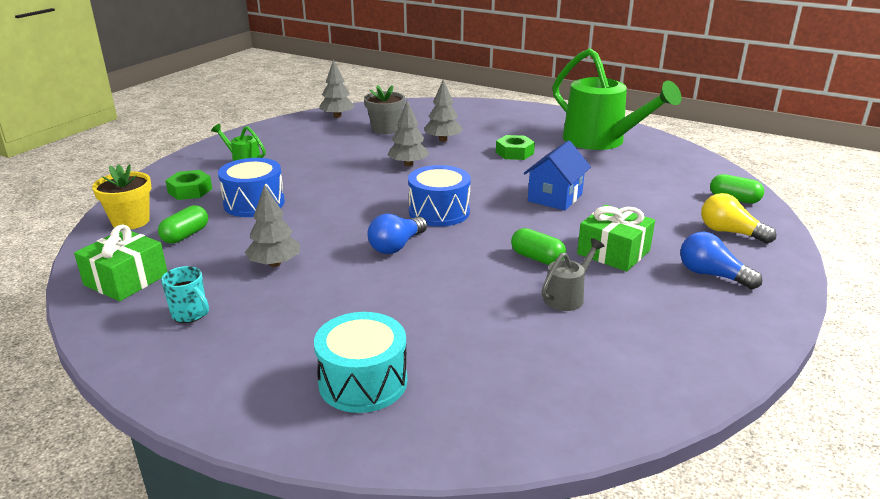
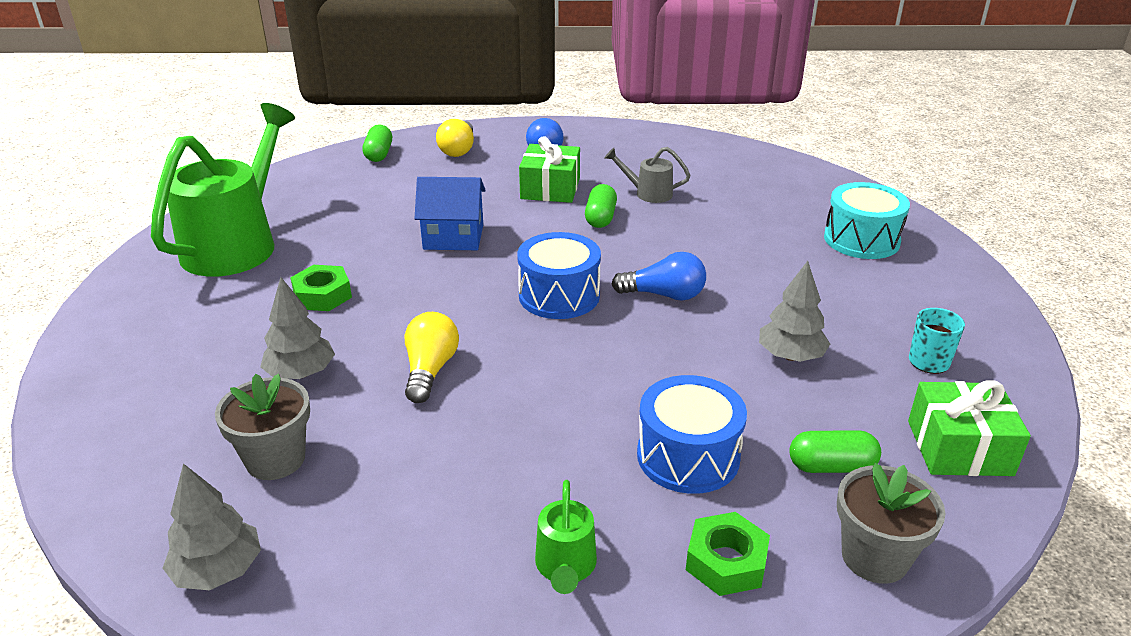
camera: 120 degrees left, 5 degrees up
yellow flower pot [92,164,152,230] -> grey flower pot [837,463,946,584]
grey tree [388,100,429,166] -> yellow light bulb [405,312,459,403]

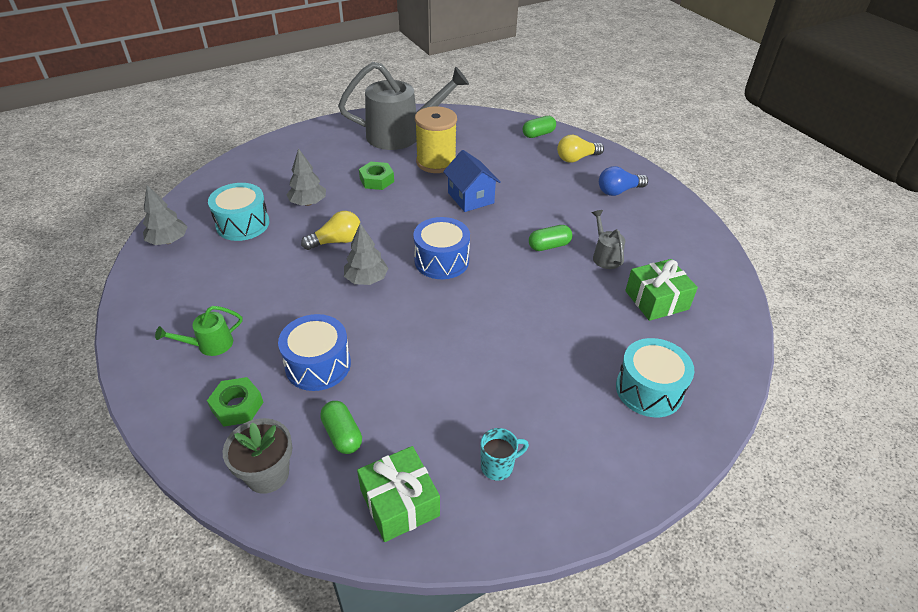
camera: 60 degrees right, 10 degrees up
green watering can [151,103,295,277] -> grey watering can [338,62,469,150]
grey flower pot [215,374,310,480] -> turquoise drum [208,183,269,241]
green gift [519,136,580,203] -> green gift moved to [625,259,698,321]
blue light bulb [611,252,706,301] -> none
grey tree [759,261,830,362] -> grey tree moved to [344,223,388,285]
none -> yellow spool [415,106,457,173]

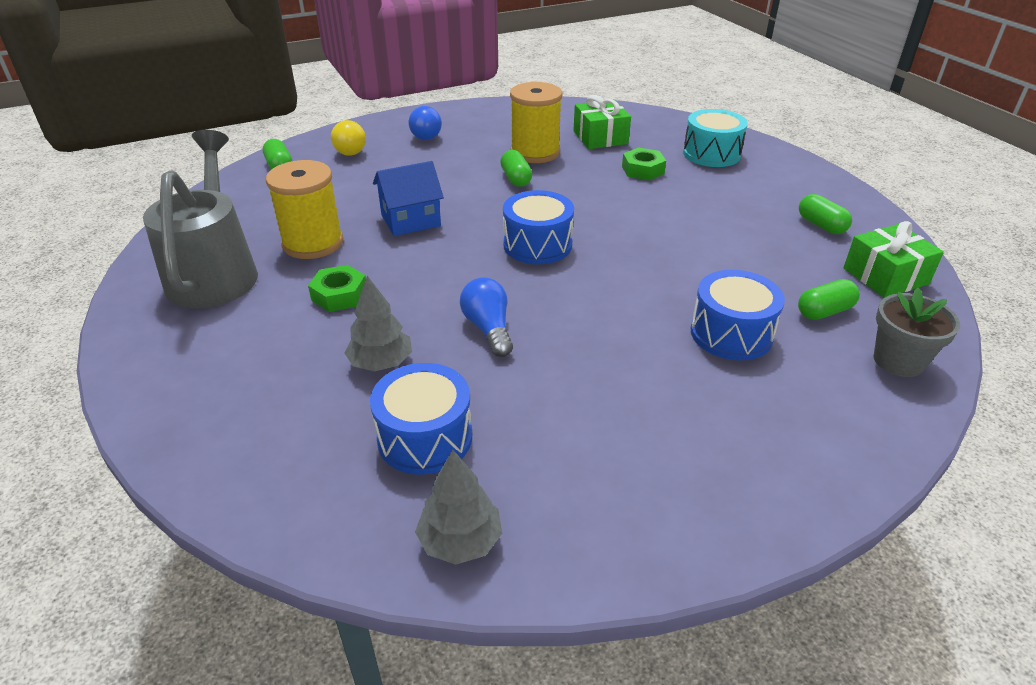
camera: 85 degrees left, 5 degrees down
green watering can [155,306,242,356] -> none
green nut [207,377,263,427] -> green nut moved to [622,147,666,180]
turquoise drum [208,183,269,241] -> blue drum [370,363,472,475]
yellow light bulb [301,211,360,250] -> blue light bulb [460,277,513,357]
grey tree [344,223,388,285] -> none
turquoise mug [481,428,529,481] -> green capsule [799,194,852,234]
grey watering can [592,210,625,269] -> yellow spool [510,82,562,163]

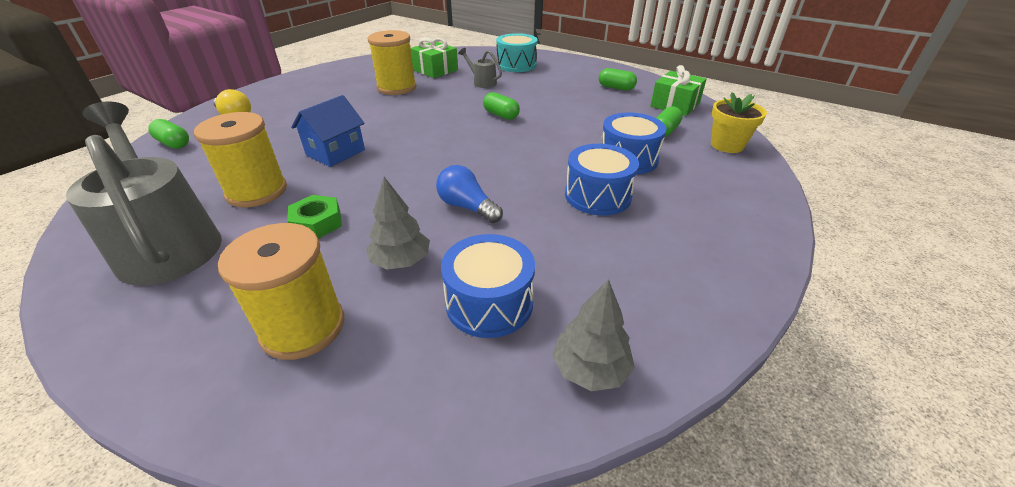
camera: 30 degrees left, 0 degrees up
blue light bulb [409,106,442,140] -> none
green capsule [500,150,532,187] -> green capsule moved to [483,92,520,120]
blue drum [503,190,574,264] -> blue drum moved to [565,144,639,216]
green nut [622,147,666,180] -> grey watering can [458,48,502,88]
grey flower pot [874,288,960,377] -> yellow flower pot [711,92,767,153]
none -> yellow spool [218,223,344,360]

